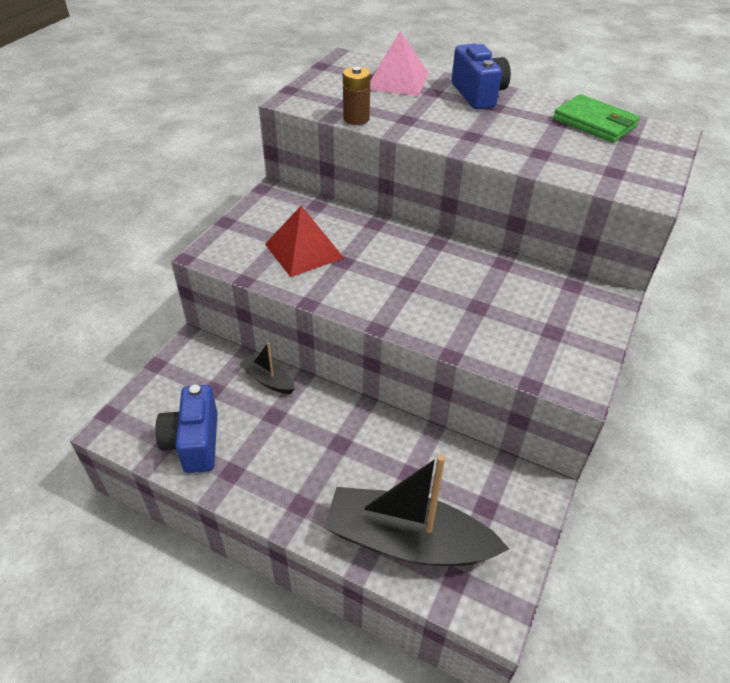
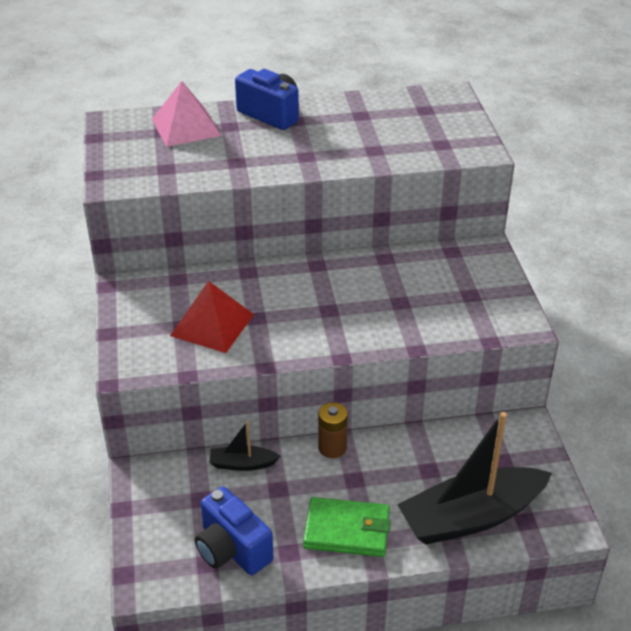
camera: 35 degrees left, 5 degrees down
brown battery [343,66,371,125] -> brown battery moved to [318,402,348,458]
green wallet [553,94,640,143] -> green wallet moved to [303,497,391,557]

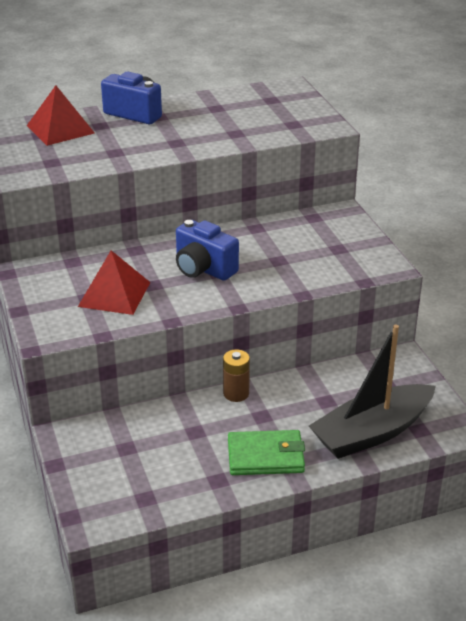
camera: 10 degrees left, 5 degrees down
pink pyramid [152,81,221,147] -> red pyramid [27,85,95,146]
blue camera [195,486,274,575] -> blue camera moved to [176,220,239,281]
black boat [209,421,280,471] -> none

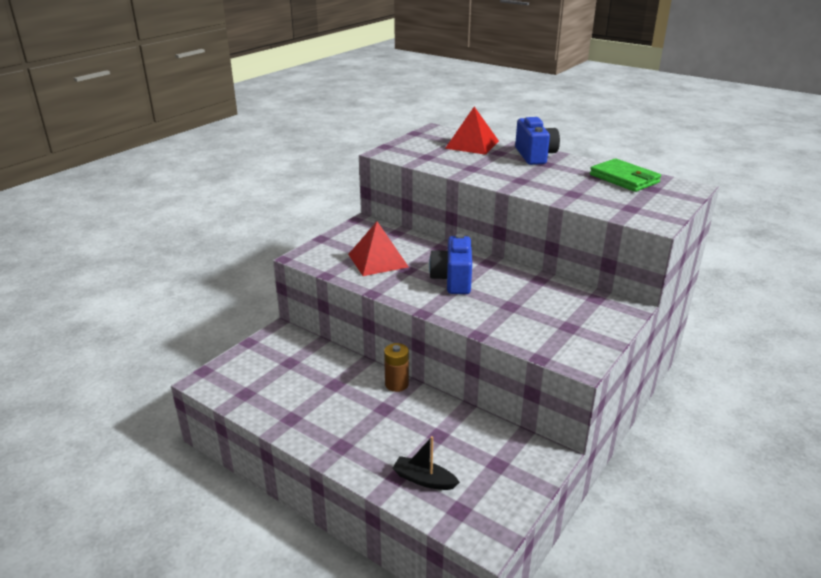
camera: 55 degrees right, 5 degrees down
green wallet [228,430,305,475] -> green wallet moved to [590,158,661,192]
black boat [309,324,436,459] -> black boat [392,436,460,490], size x0.46

